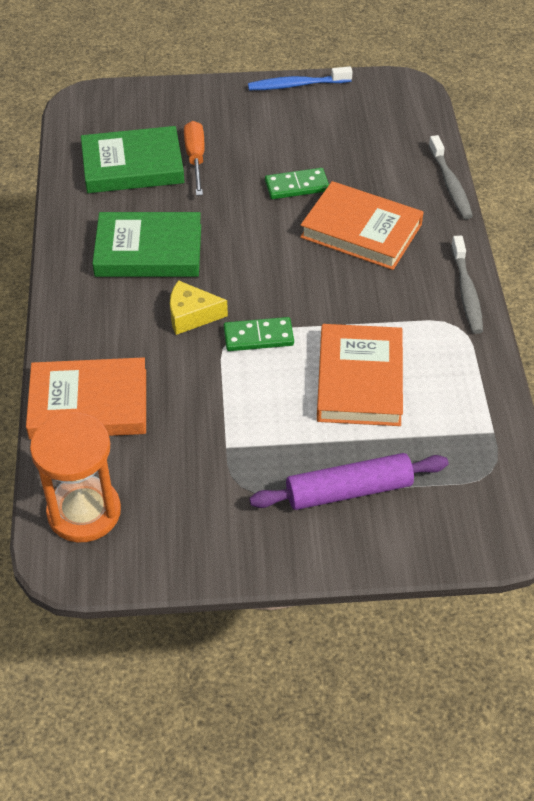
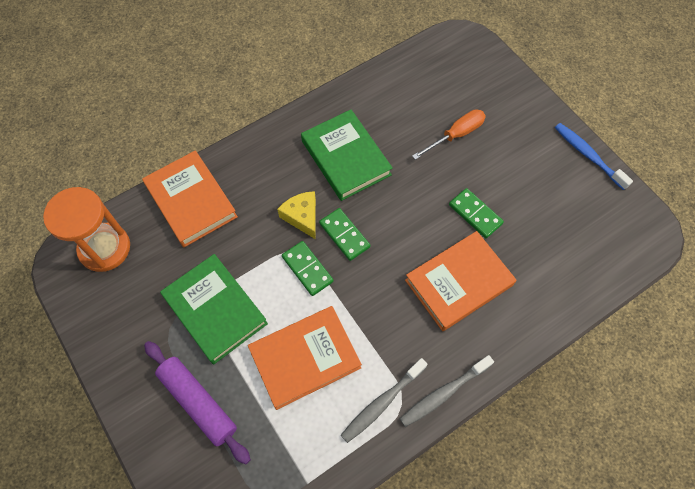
camera: 60 degrees right, 15 degrees up
green book [81,126,184,193] -> green book moved to [160,254,268,364]
orange book [300,181,424,270] -> orange book turned 60 degrees clockwise [405,231,516,331]
grey toothbrush [429,135,473,219] -> grey toothbrush moved to [341,358,428,443]
none -> green domino [319,208,370,261]

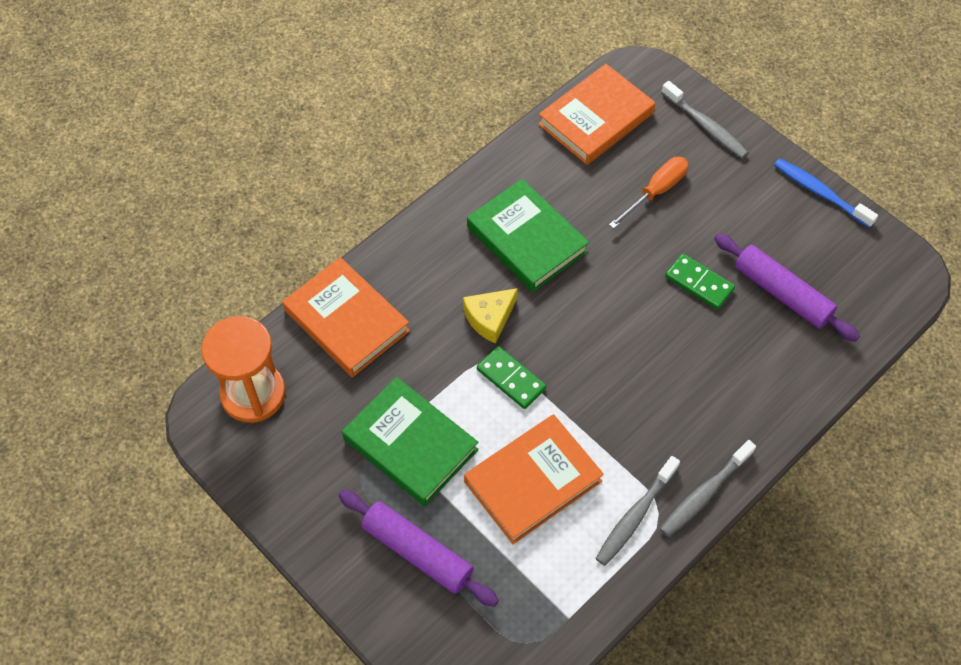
camera: 10 degrees left, 5 degrees down
yellow cheese [277,191,316,239] -> yellow cheese turned 90 degrees counterclockwise [463,288,518,344]
green domino [319,208,370,261] -> none
orange book [405,231,516,331] -> orange book moved to [538,64,655,165]
none -> grey toothbrush [661,81,748,158]
none -> purple rolling pin [714,233,860,342]

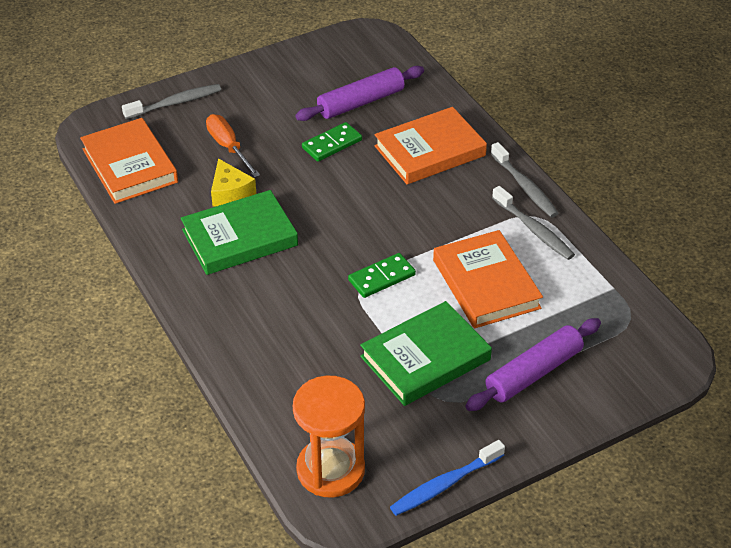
camera: 75 degrees left, 15 degrees down
orange book [282,257,410,377] -> orange book moved to [374,107,487,184]
yellow cheese [463,288,518,344] -> yellow cheese moved to [211,158,256,207]
blue toothbrush [774,158,878,228] -> blue toothbrush moved to [390,440,505,516]

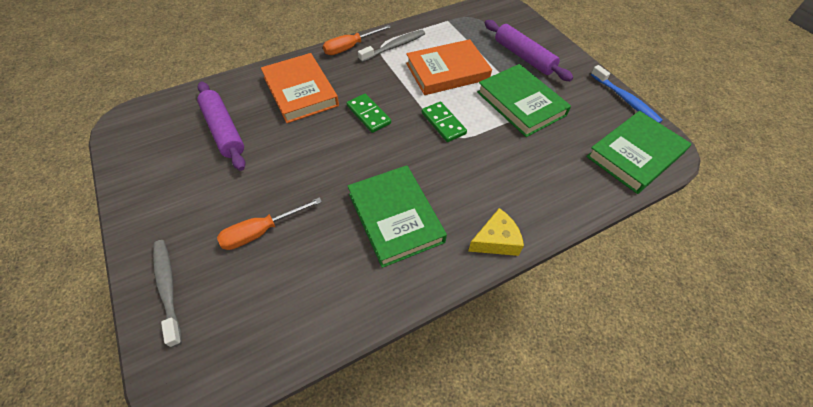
camera: 90 degrees left, 10 degrees up
orange book [80,118,178,204] -> none
yellow cheese [211,158,256,207] -> yellow cheese moved to [468,208,524,256]
orange hourglass [293,376,365,498] -> green book [586,111,691,194]
green domino [302,122,362,162] -> green domino moved to [347,94,391,133]
grey toothbrush [490,142,558,217] -> orange screwdriver [323,25,391,55]

